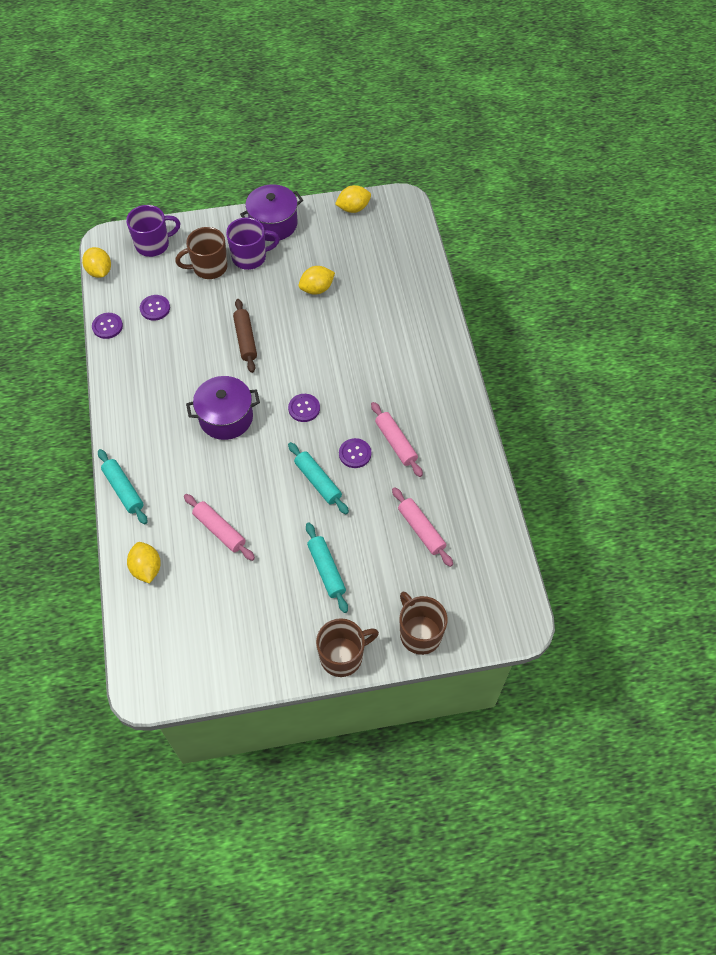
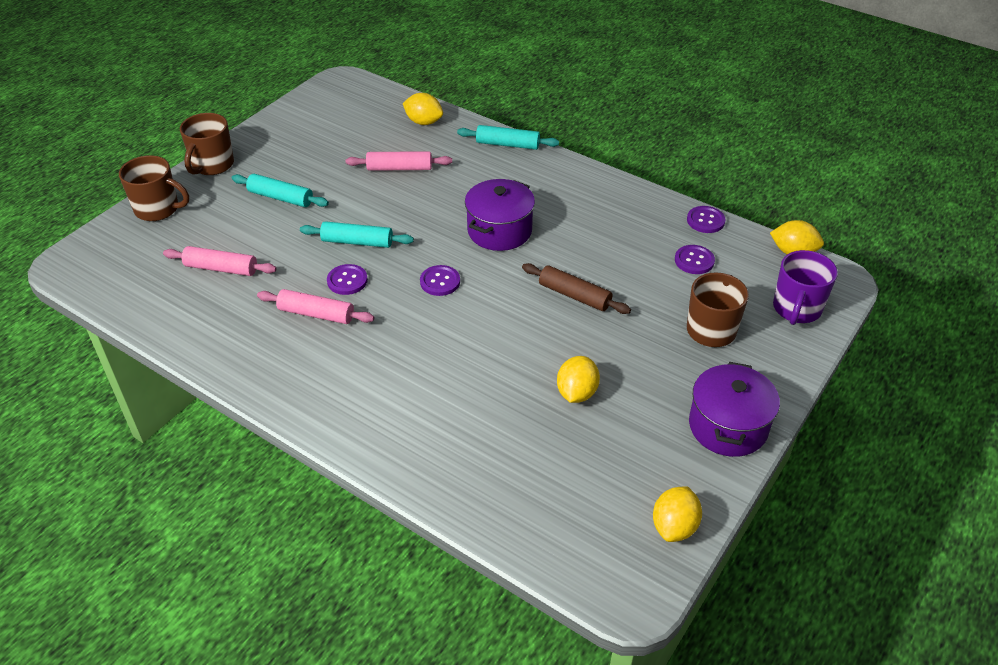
camera: 135 degrees right, 15 degrees down
purple mug [226,217,280,270] -> none

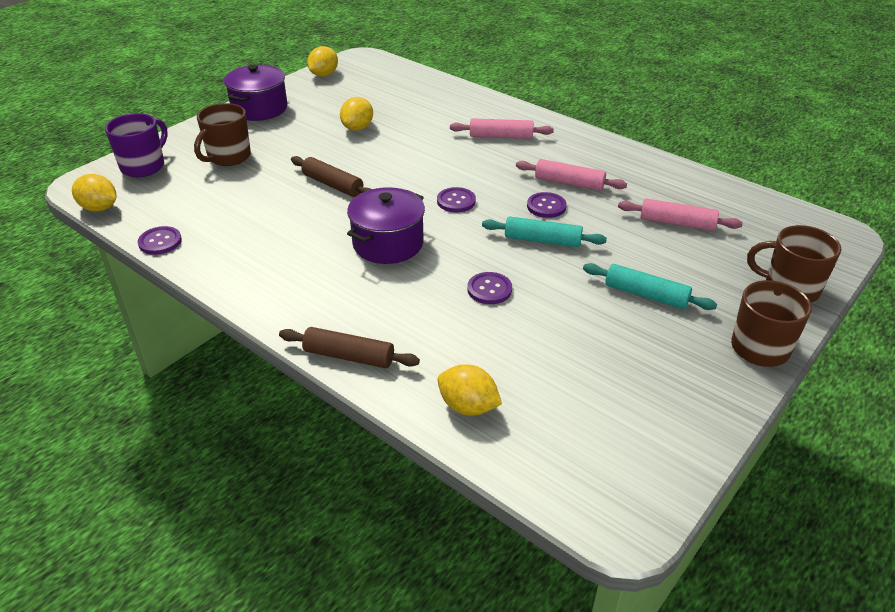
camera: 175 degrees left, 5 degrees down
pink rolling pin [346,151,452,171] -> pink rolling pin moved to [450,118,554,139]
turquoise rolling pin [457,125,559,150] -> brown rolling pin [279,327,420,368]
purple button [675,245,715,274] -> purple button moved to [467,272,512,304]

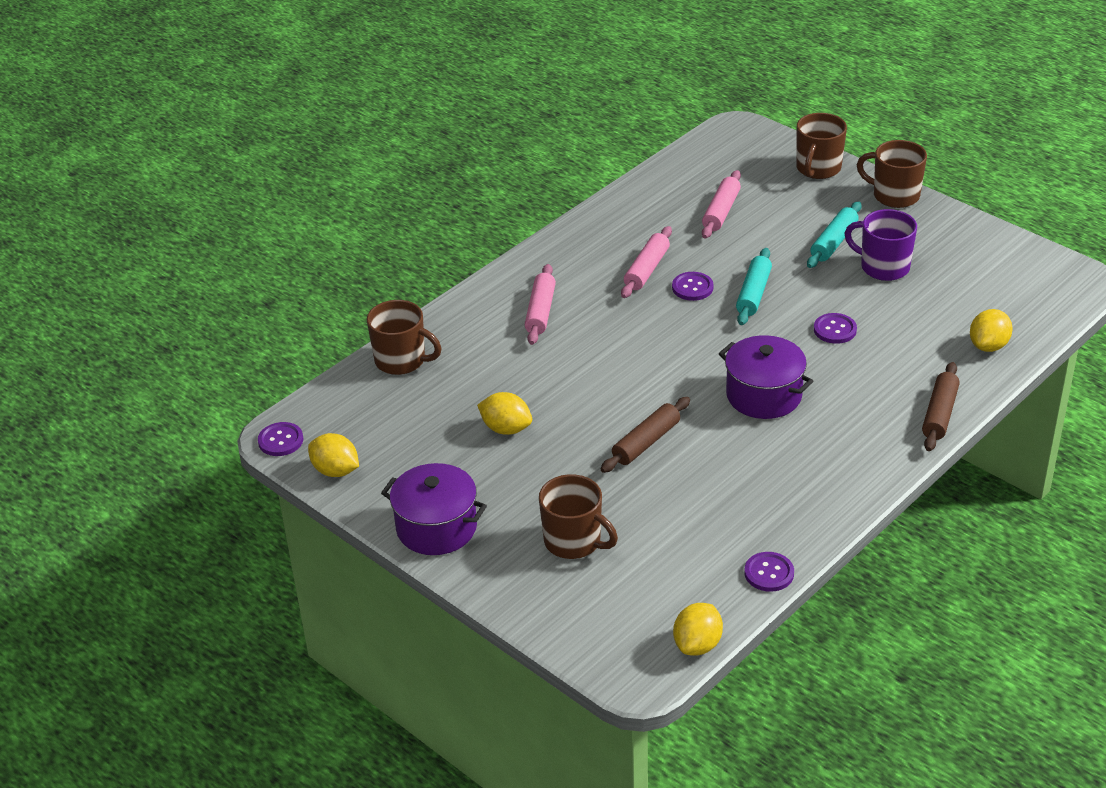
camera: 85 degrees left, 0 degrees up
purple mug [105,113,168,178] -> purple mug moved to [844,209,917,281]
purple button [437,187,476,212] -> purple button moved to [258,422,303,456]
none -> brown mug [367,300,442,375]

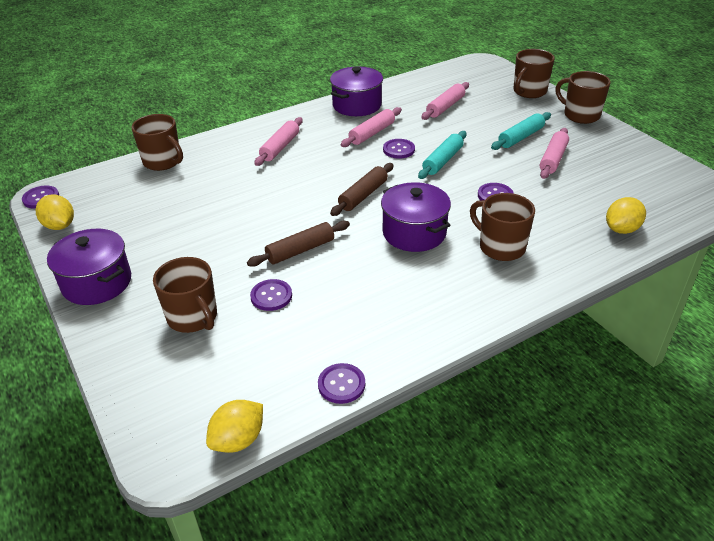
camera: 15 degrees right, 0 degrees up
yellow lemon [477,392,532,435] -> none
purple mug [844,209,917,281] -> pink rolling pin [540,128,569,179]
brown rolling pin [922,362,960,451] -> brown rolling pin moved to [330,163,394,216]
none -> purple button [250,279,292,311]
none -> purple pot [330,67,383,116]
none -> brown mug [470,193,535,261]

